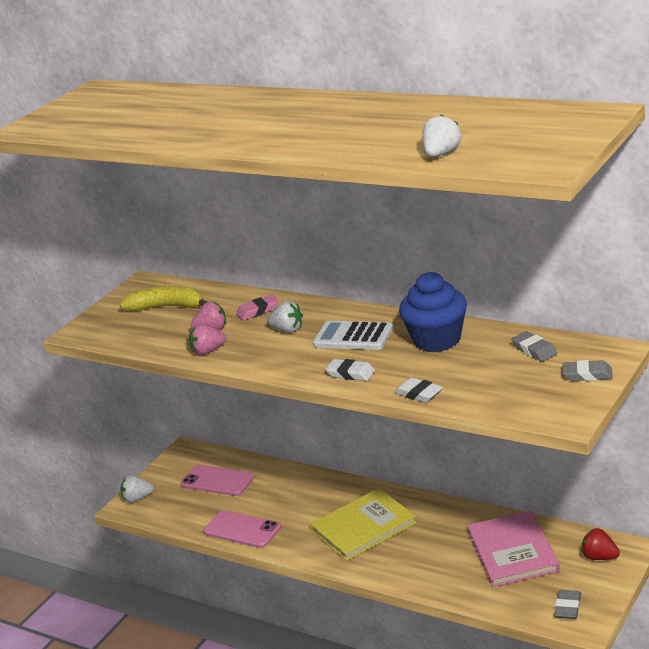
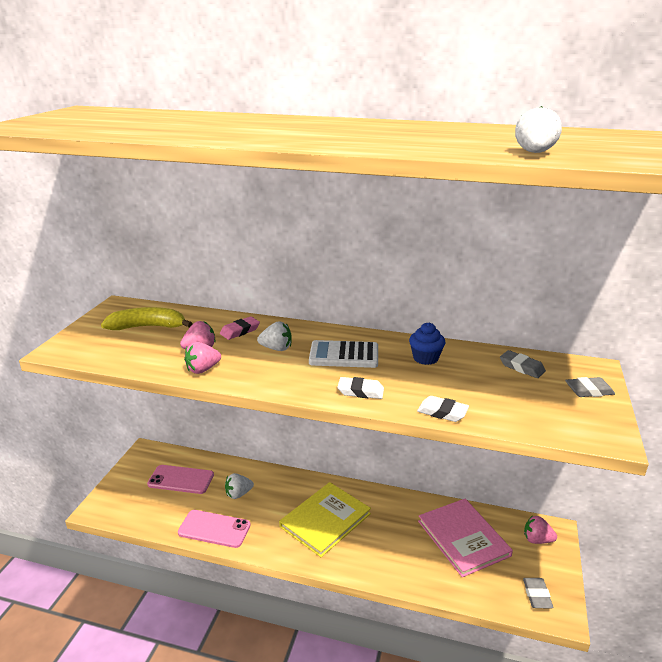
camera: 20 degrees left, 0 degrees up
white strawberry [121,475,154,503] -> white strawberry moved to [225,473,254,499]
blue cupcake [399,272,467,352] -> blue cupcake [409,323,445,365], size x0.57
red strawberry [581,528,620,560] -> pink strawberry [524,516,557,544]

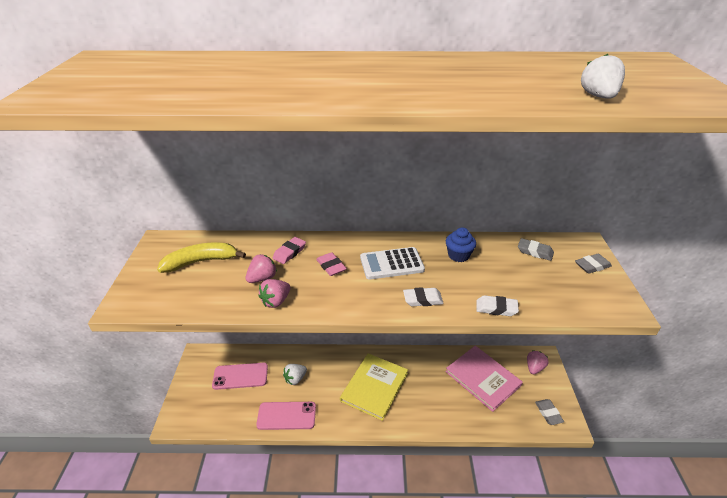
camera: 15 degrees left, 10 degrees up
white strawberry [257,321,292,351] -> pink eraser [316,252,347,276]
pink strawberry [524,516,557,544] -> pink strawberry turned 120 degrees clockwise [527,350,548,374]

